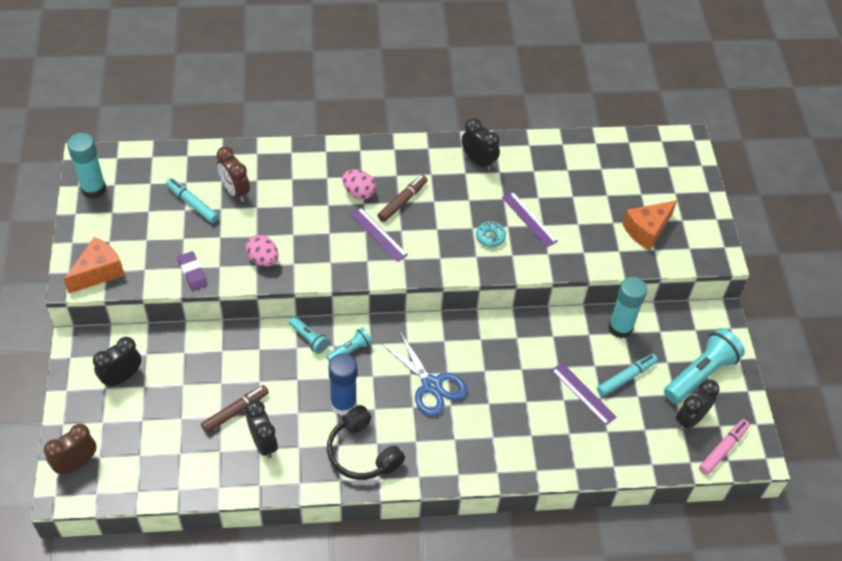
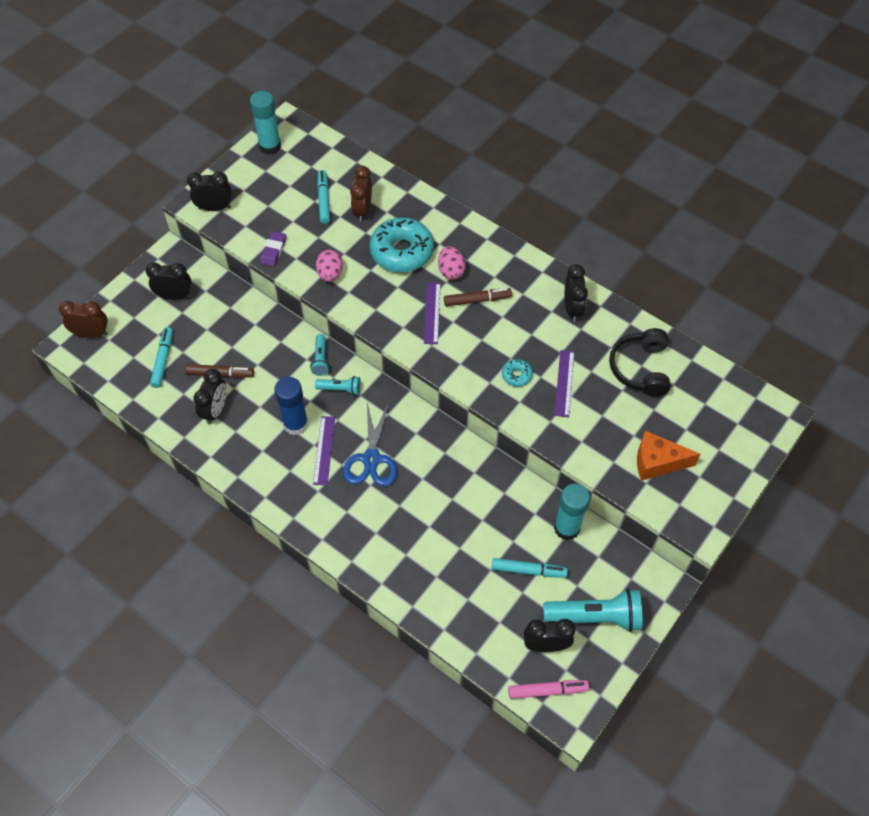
camera: 45 degrees right, 5 degrees up
orange cheese [64,237,125,293] -> black clock [187,172,232,211]
black headphones [327,405,405,480] -> black headphones moved to [609,328,670,397]
purple ruler [552,363,617,425] -> purple ruler moved to [313,416,335,485]
none -> turquoise marker [150,327,173,388]
none -> turquoise donut [369,217,434,273]

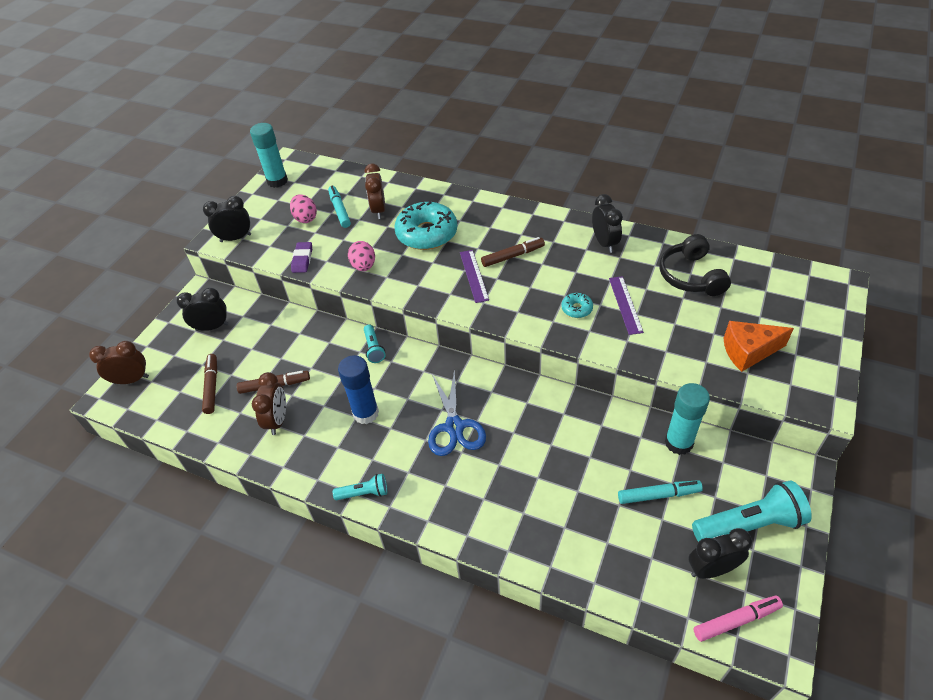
camera: 10 degrees left, 10 degrees down
turquoise marker [150,327,173,388] -> brown marker [202,354,217,414]
black clock [193,369,227,424] -> brown clock [252,372,286,435]
purple ruler [313,416,335,485] -> none
turquoise flashlight [315,376,361,395] -> turquoise flashlight moved to [333,474,387,500]
pink egg [438,246,466,280] -> pink egg moved to [290,194,317,223]

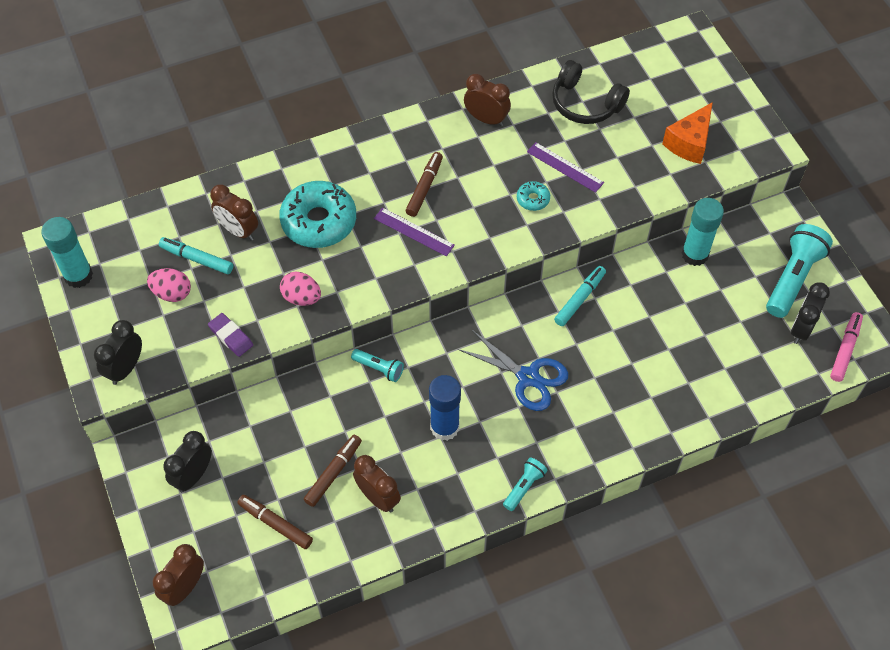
camera: 50 degrees left, 10 degrees up
black clock [592,194,623,253] -> brown clock [464,74,511,126]
turquoise marker [618,480,703,504] -> turquoise marker moved to [554,266,606,326]

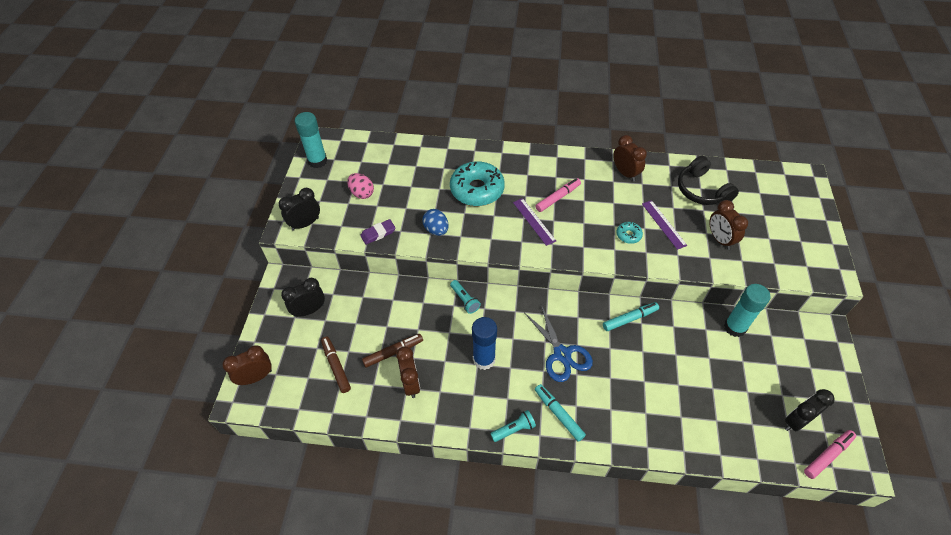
camera: 30 degrees right, 5 degrees down
turquoise marker [159,237,233,274] -> turquoise marker moved to [535,384,586,442]
purple eraser [208,313,253,357] -> purple eraser turned 75 degrees clockwise [360,219,396,245]
brown clock [210,184,258,241] -> brown clock moved to [709,200,748,250]
pink egg [280,271,321,306] -> blue egg [423,209,448,236]
brown marker [406,152,443,217] -> pink marker [535,178,581,212]
orange cheese [662,102,713,164] -> none
turquoise flashlight [766,224,833,318] -> none

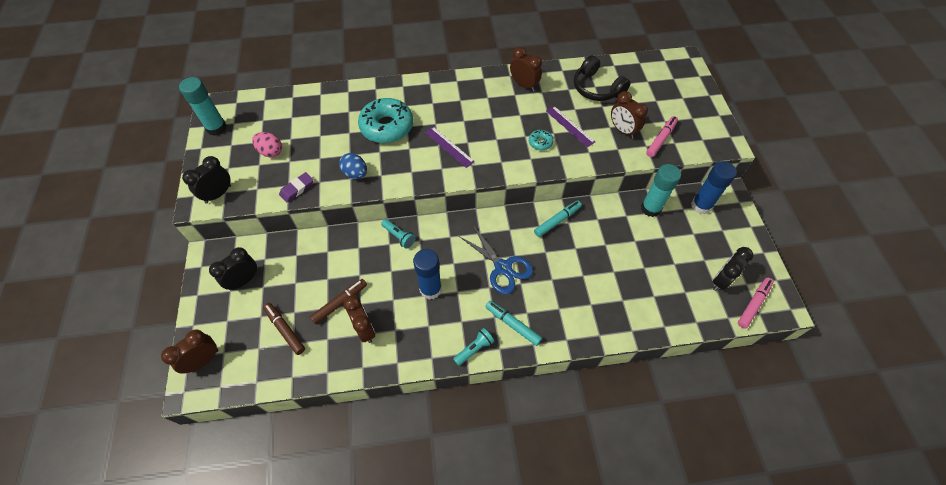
camera: 15 degrees left, 5 degrees up
pink marker [535,178,581,212] -> pink marker moved to [646,116,678,157]
none -> blue glue stick [691,161,737,214]

